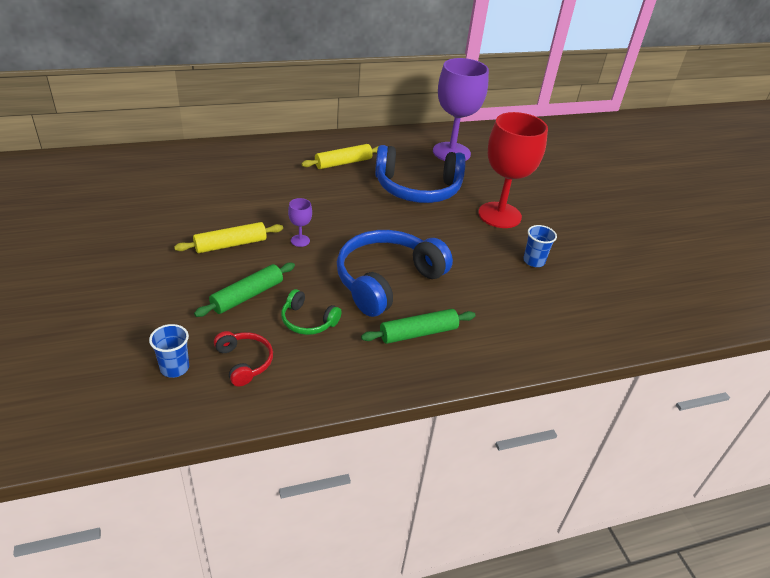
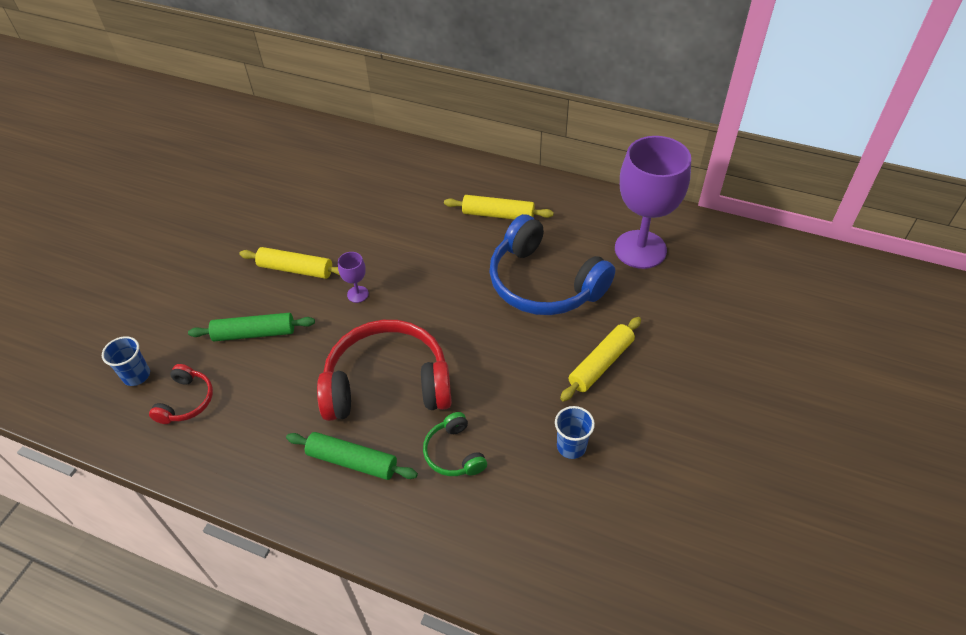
camera: 45 degrees right, 10 degrees up
green headphones [281,289,342,335] -> green headphones moved to [423,412,487,476]
blue headphones [337,230,453,317] -> red headphones [317,320,452,421]
red goblet [478,112,548,228] -> yellow rolling pin [560,317,641,402]

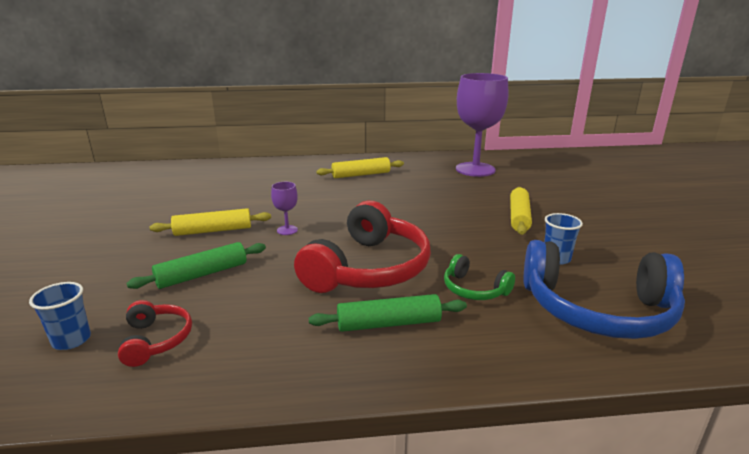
camera: 30 degrees left, 25 degrees down
red headphones [317,320,452,421] -> red headphones turned 150 degrees clockwise [294,200,431,293]
blue headphones [489,214,615,315] -> blue headphones moved to [524,240,685,339]

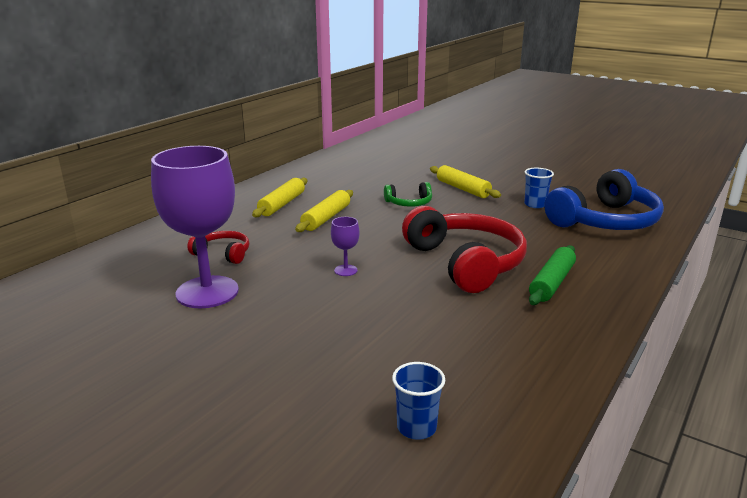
camera: 50 degrees left, 0 degrees up
red headphones [118,300,192,367] -> red headphones moved to [187,231,249,264]
green rolling pin [127,242,266,289] -> none
yellow rolling pin [149,208,271,236] -> yellow rolling pin moved to [295,190,353,232]
green headphones [444,254,515,300] -> green headphones moved to [384,182,432,207]
purple goblet [456,73,508,177] -> purple goblet moved to [151,146,239,308]

